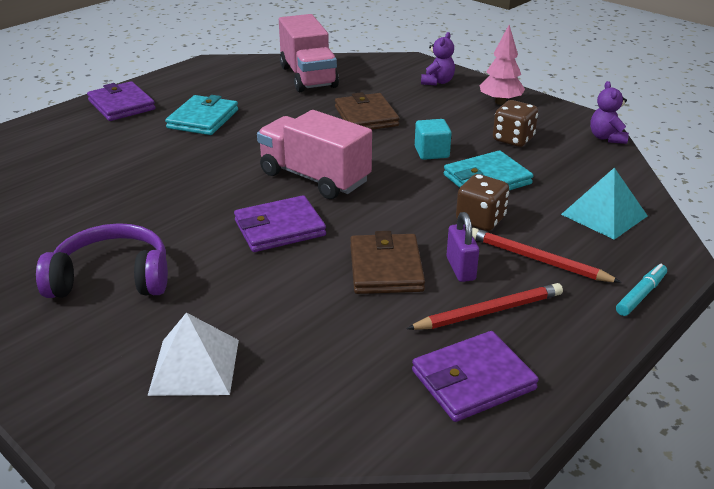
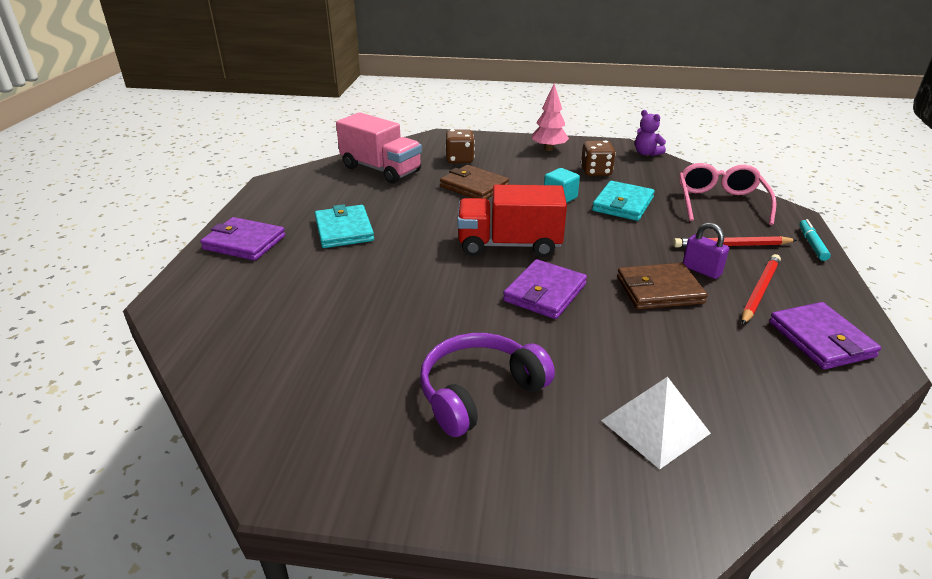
camera: 35 degrees left, 0 degrees up
pink truck [257,110,372,199] -> red truck [457,185,567,257]
brown wallet [350,231,425,294] -> brown wallet turned 60 degrees counterclockwise [617,263,708,309]
purple wallet [412,331,539,422] -> purple wallet turned 45 degrees counterclockwise [769,302,881,370]
purple teddy bear [421,32,455,86] -> none
brown dice [456,174,509,231] -> brown dice moved to [445,129,475,163]
turquoise pyramid [561,168,648,240] -> pink glasses [679,163,776,225]

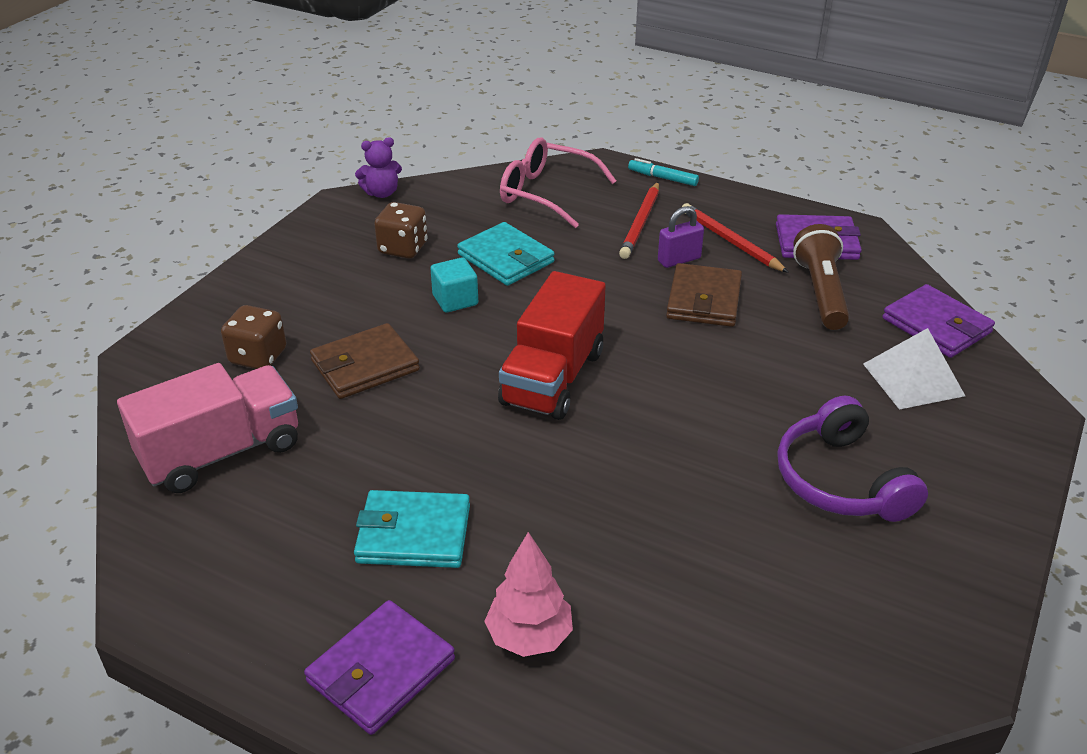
camera: 70 degrees left, 5 degrees up
purple wallet [503,259,587,319] -> purple wallet moved to [883,284,995,358]
pink tree [532,84,569,151] -> pink tree moved to [484,532,573,657]
none -> brown flashlight [793,224,850,330]

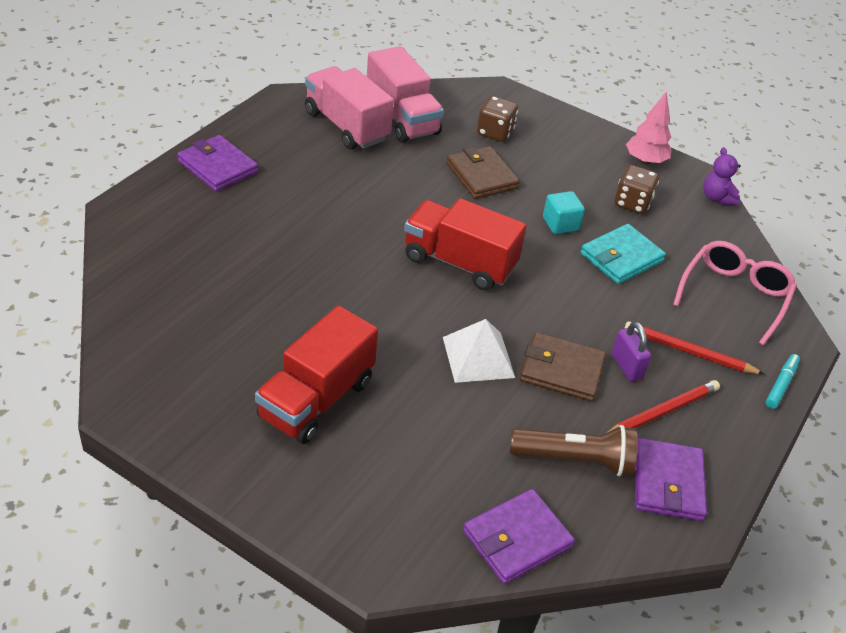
camera: 90 degrees right, 5 degrees up
turquoise wallet [354,490,470,568] -> none
pink tree [484,532,573,657] -> pink tree moved to [626,91,672,165]
purple headphones [777,396,928,522] -> red truck [255,306,378,444]
white pyramid [863,328,965,410] -> white pyramid moved to [443,319,515,383]
none -> pink truck [305,66,394,150]

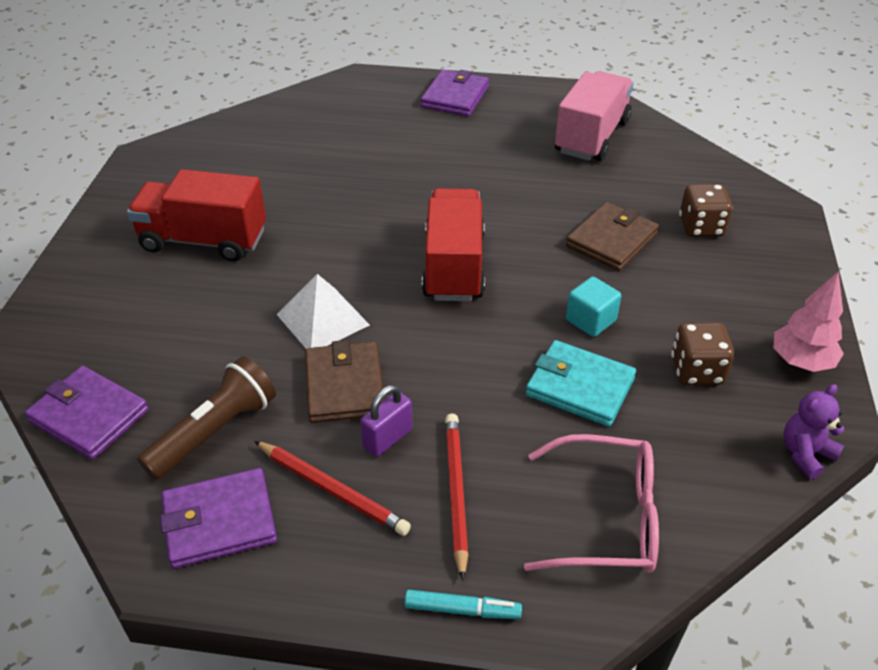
camera: 70 degrees right, 0 degrees up
pink truck [367,46,444,143] -> none
brown flashlight [510,425,637,476] -> brown flashlight turned 120 degrees counterclockwise [137,356,276,480]

